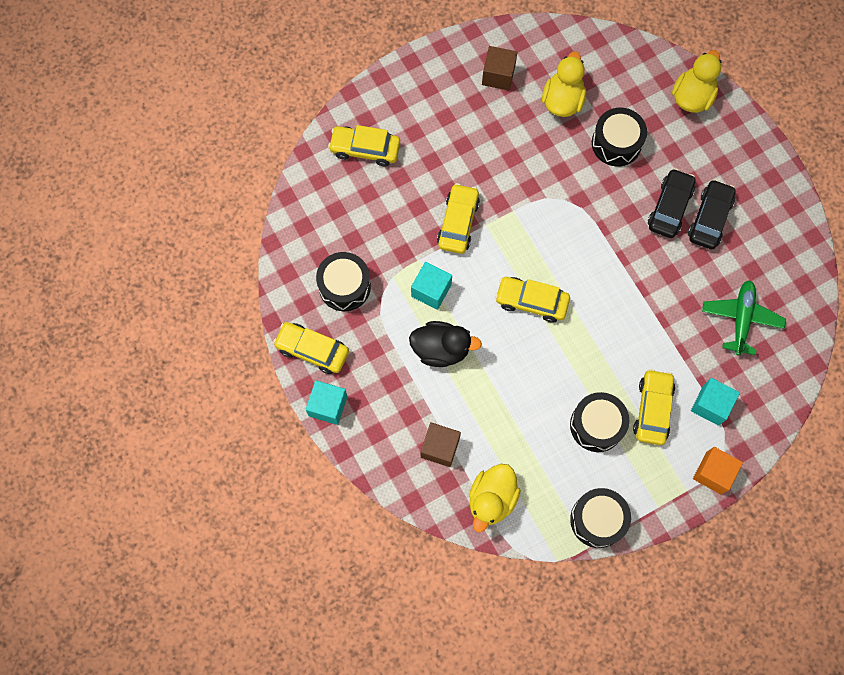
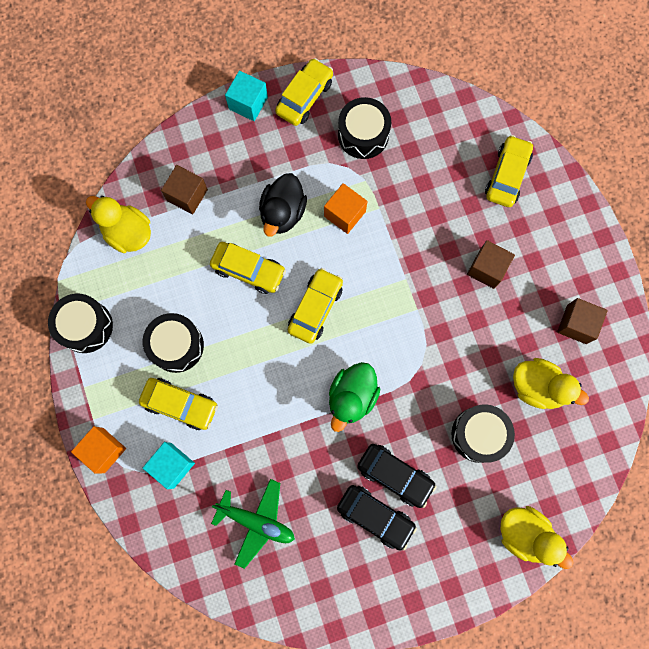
camera: 100 degrees right, 5 degrees up
turquoise cube [411,262,452,310] -> orange cube [324,183,367,234]
yellow car [437,183,480,254] -> yellow car moved to [210,242,286,294]
none -> green duck [329,362,380,432]
none -> brown cube [467,240,515,289]

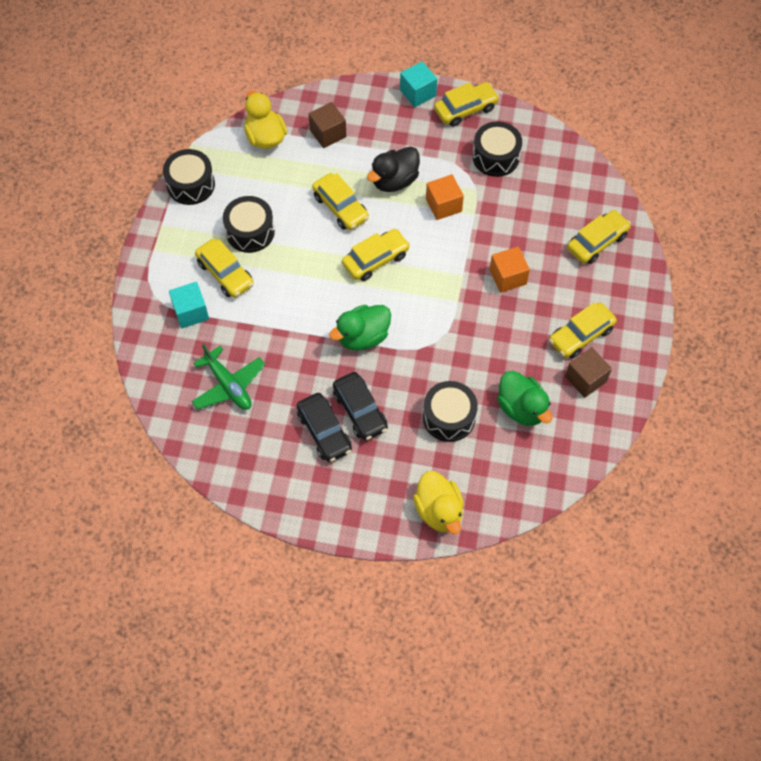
camera: 30 degrees right, 15 degrees down
orange cube [71,426,126,474] -> orange cube moved to [490,247,530,293]
brown cube [467,240,515,289] -> none
yellow duck [513,358,589,409] -> green duck [497,371,552,426]
none -> yellow car [549,303,617,359]

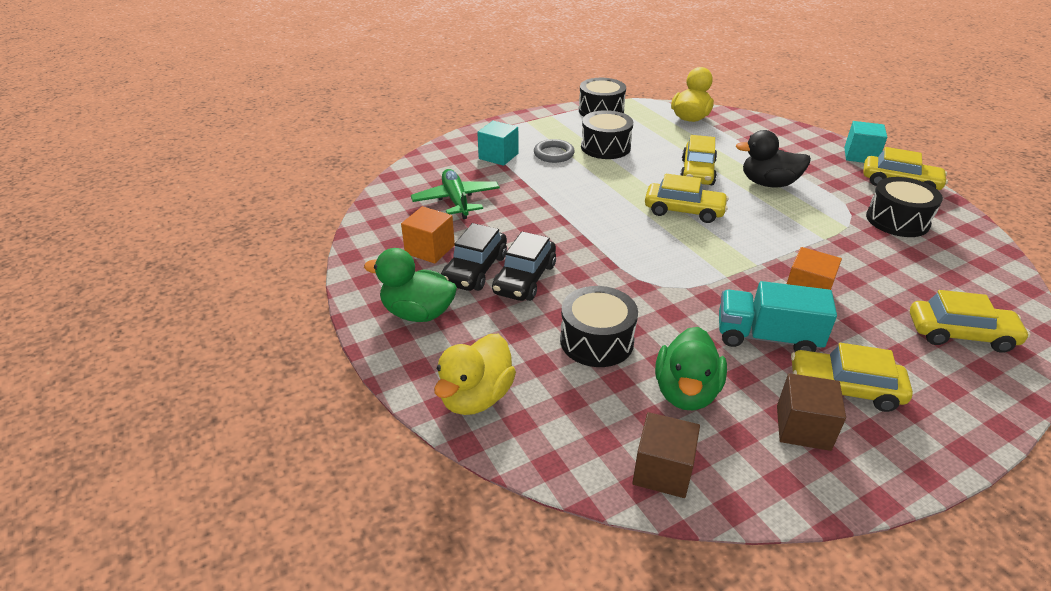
camera: 50 degrees right, 25 degrees down
green plane [192,343,265,410] -> green plane turned 150 degrees clockwise [411,169,500,219]
yellow car [195,239,254,298] -> grey ring [534,139,575,163]
brown cube [308,102,346,148] -> brown cube moved to [632,412,700,498]
green duck [329,305,391,351] -> green duck moved to [364,248,457,322]
orange cube [426,174,464,220] -> orange cube moved to [401,206,455,264]
none -> turquoise truck [719,281,837,352]

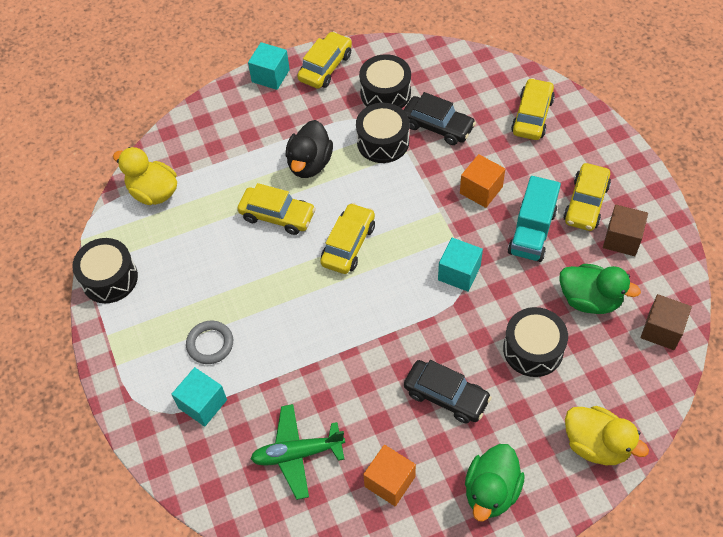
camera: 80 degrees left, 20 degrees up
black car [441,223,507,291] -> black car moved to [404,92,476,145]
black drum [581,110,633,159] -> black drum moved to [356,103,409,163]
none -> turquoise cube [438,238,483,292]

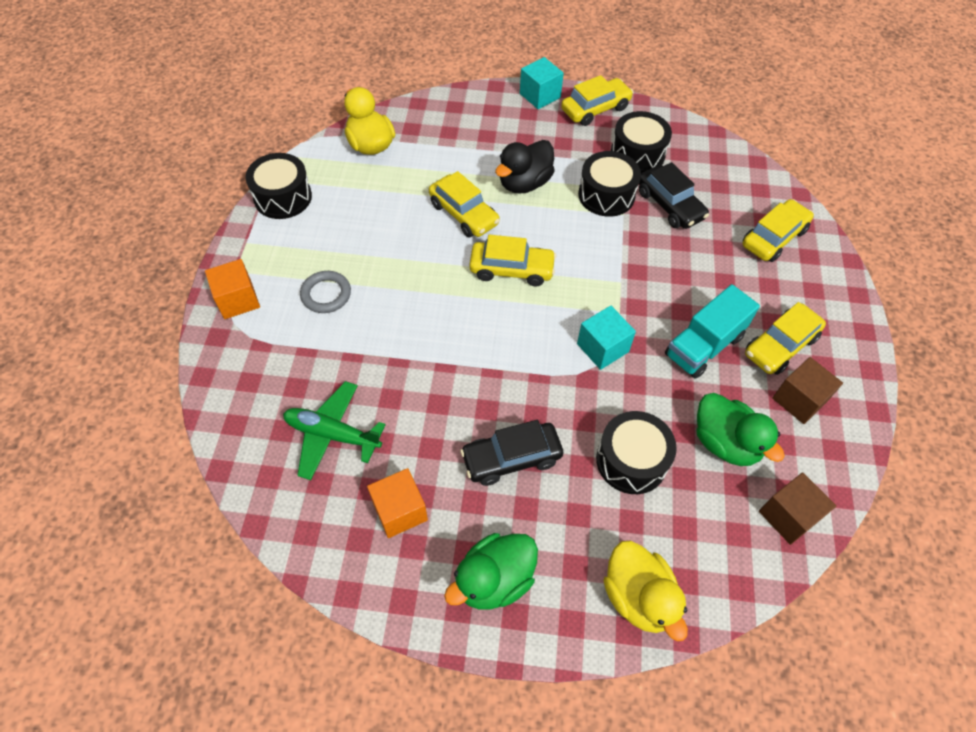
camera: 25 degrees right, 0 degrees up
turquoise cube [171,367,227,427] -> none
yellow car [320,203,375,274] -> yellow car turned 45 degrees clockwise [469,235,556,286]
black car [404,360,492,424] -> black car turned 105 degrees clockwise [460,420,563,486]
orange cube [460,154,505,208] -> orange cube moved to [205,259,260,319]

